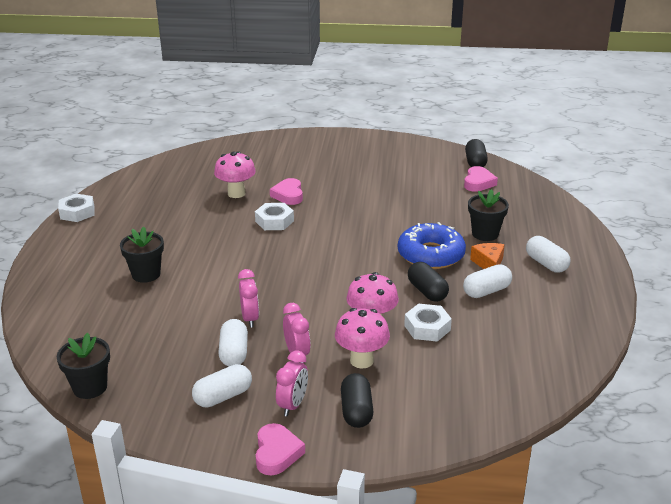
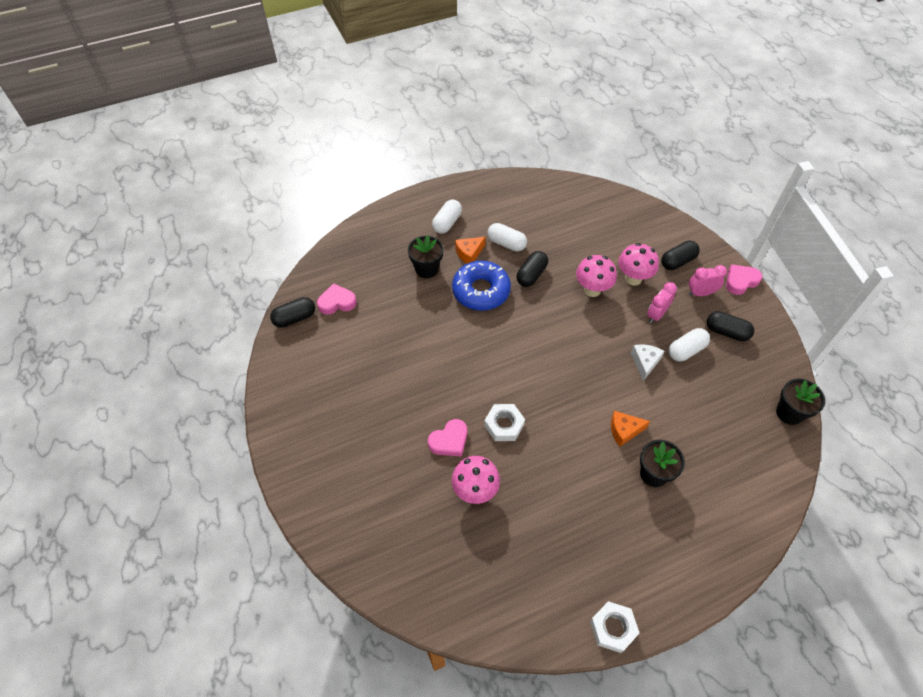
camera: 120 degrees left, 25 degrees up
white capsule [192,364,252,408] -> black capsule [707,311,754,341]
pink clock [238,269,259,328] -> white cheese [631,344,665,381]
white nut [404,304,452,342] -> none
none -> orange cheese [611,411,650,447]

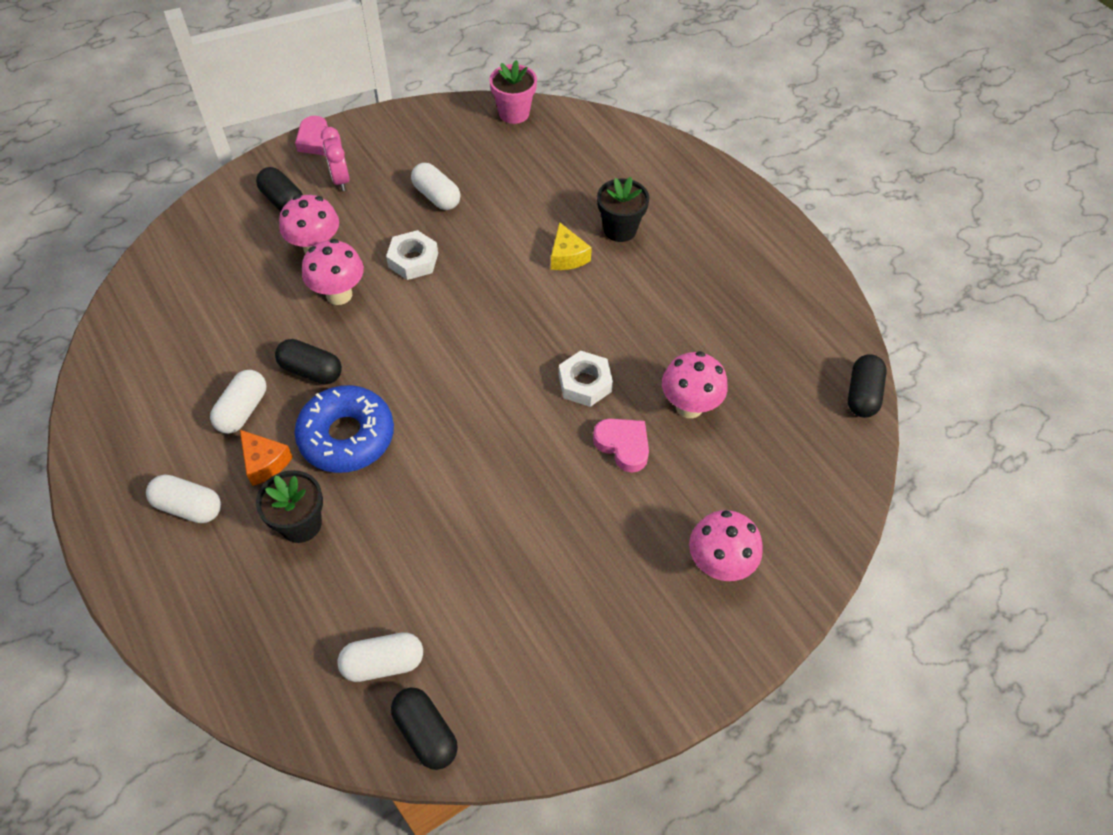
camera: 100 degrees left, 0 degrees up
pink heart [317,283,357,315] -> white capsule [337,632,423,682]
white nut [590,601,639,653] -> white nut moved to [386,230,438,280]
orange cheese [611,411,650,447] -> yellow cheese [551,222,592,270]
white cheese [631,344,665,381] -> none
pink clock [647,282,677,323] -> none
black capsule [707,311,754,341] -> black capsule moved to [848,354,887,418]
black flower pot [776,379,825,425] -> pink flower pot [489,60,537,124]
none -> pink mushroom [689,510,763,581]

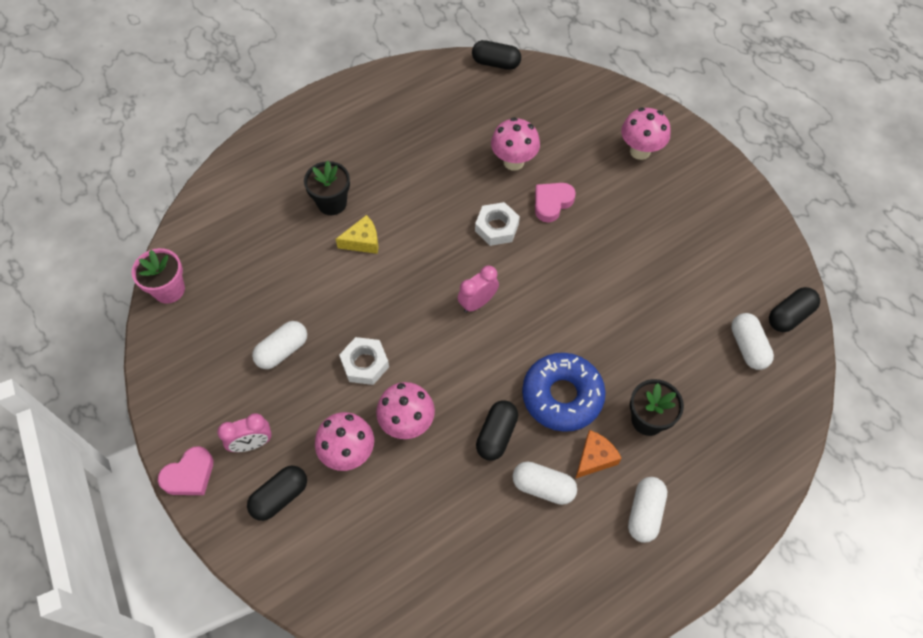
camera: 90 degrees left, 5 degrees up
none -> pink clock [458,265,499,313]

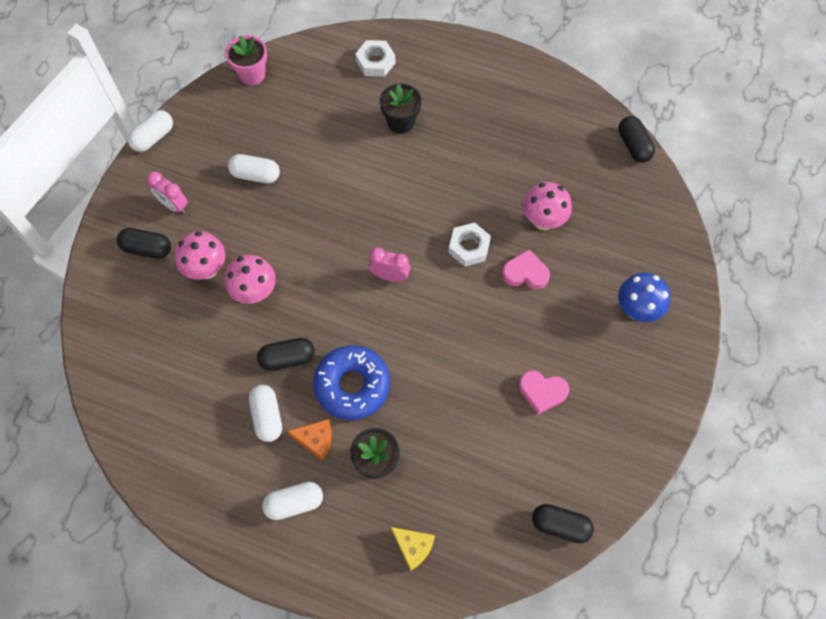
camera: 55 degrees right, 5 degrees up
pink heart [158,446,213,495] -> pink heart moved to [519,370,569,415]
yellow cheese [336,215,378,254] -> yellow cheese moved to [391,527,435,571]
white nut [339,337,389,385] -> white nut moved to [355,40,395,77]
pink mushroom [621,107,671,160] -> blue mushroom [618,273,671,322]
white capsule [731,313,774,370] -> white capsule moved to [127,110,173,152]

